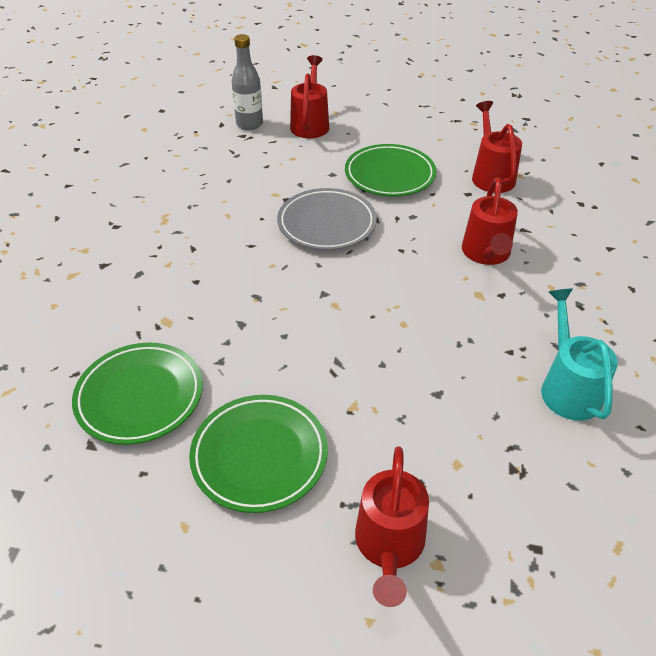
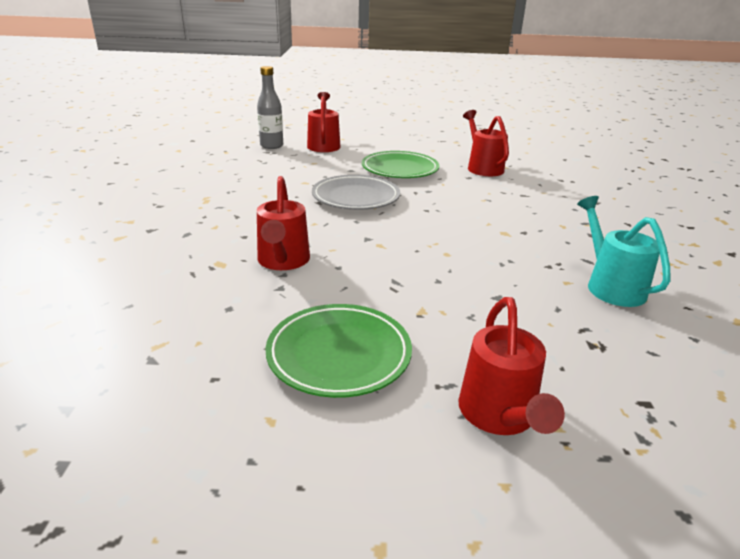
camera: 10 degrees left, 15 degrees down
green plate [72,343,203,445] -> none
red watering can [462,178,518,265] -> red watering can moved to [257,176,310,270]

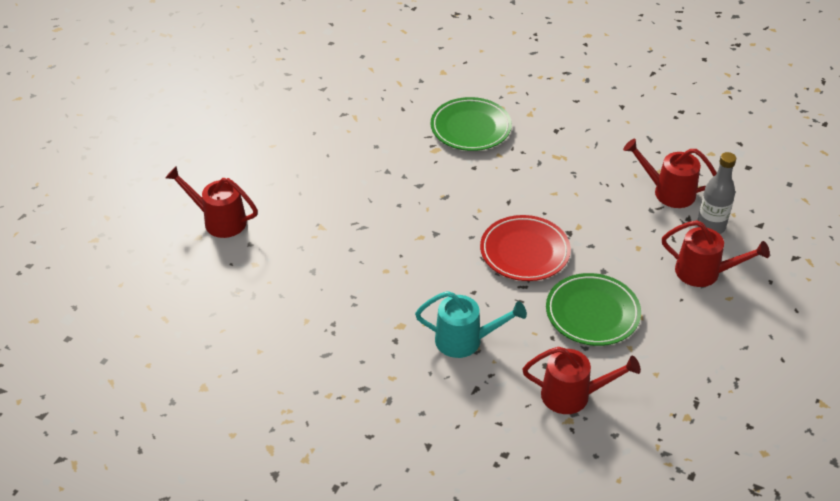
camera: 115 degrees right, 15 degrees up
red watering can [257,176,310,270] -> red watering can moved to [623,139,717,208]
green plate [265,304,412,398] -> green plate moved to [431,97,512,151]
grey plate [312,175,400,210] -> red plate [480,215,571,281]
turquoise watering can [577,196,671,307] -> turquoise watering can moved to [415,291,527,358]

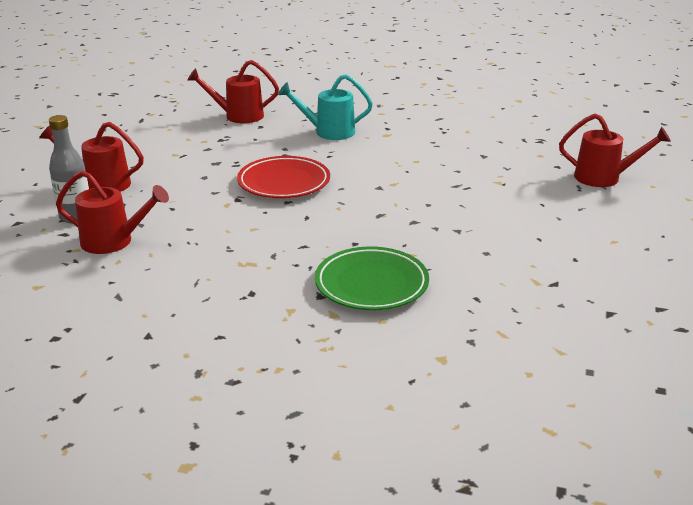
camera: 170 degrees right, 15 degrees down
green plate [546,273,641,346] -> none

